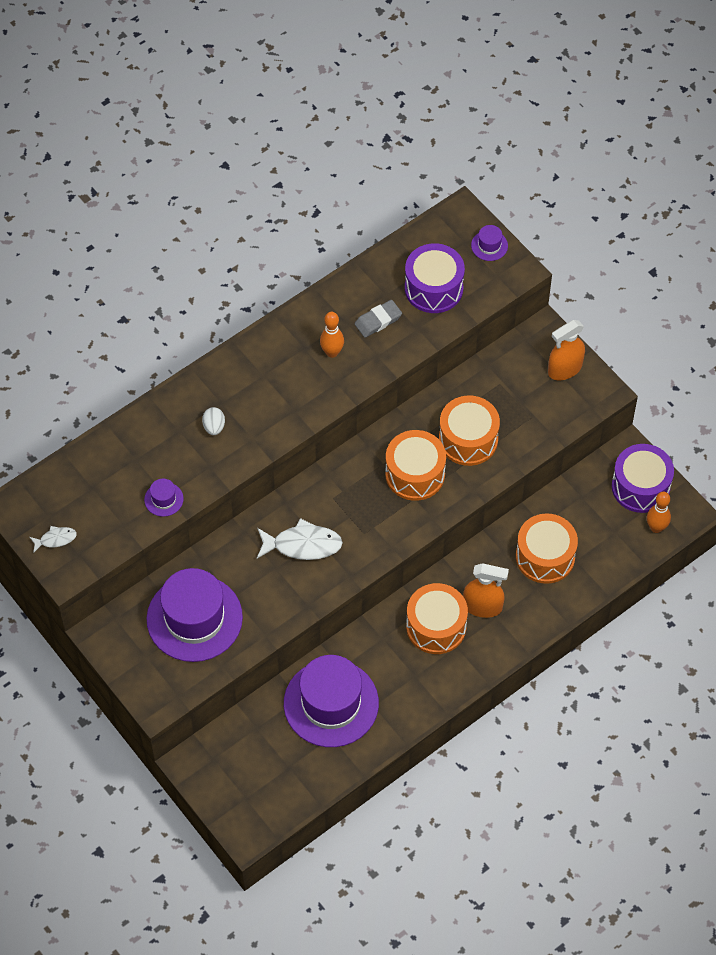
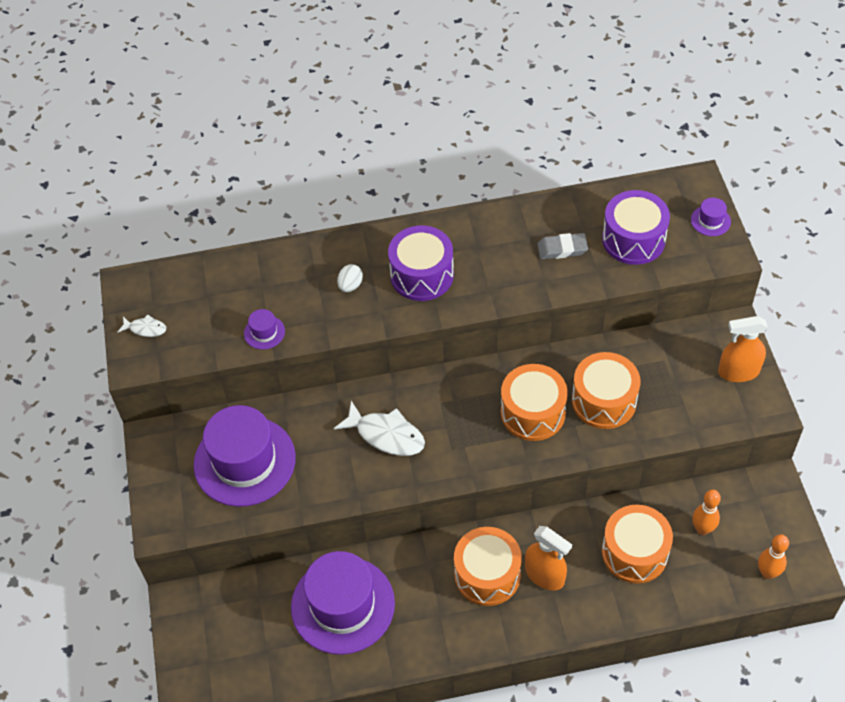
camera: 30 degrees right, 5 degrees down
orange bowling pin [320,312,344,358] -> orange bowling pin moved to [692,490,721,535]
purple drum [612,444,674,513] -> purple drum moved to [388,226,454,301]

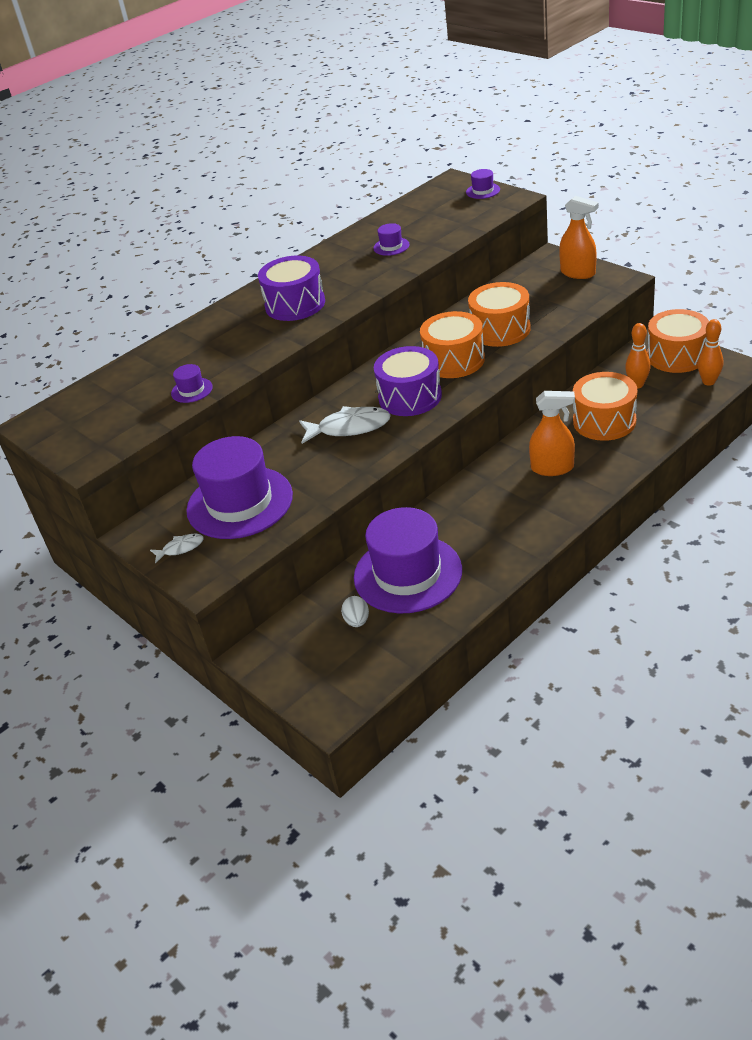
camera: 30 degrees left, 15 degrees down
white fish [117,315,166,337] -> white fish moved to [150,534,203,564]
white egg [337,264,363,292] -> white egg moved to [341,596,369,627]
orange drum [454,527,522,606] -> orange drum moved to [647,309,709,373]
grey eraser [537,233,588,259] -> purple hat [373,223,409,256]
purple drum [602,190,670,265] -> purple drum moved to [374,346,442,416]
orange spray bottle [718,316,768,382] -> orange spray bottle turned 105 degrees counterclockwise [559,196,599,279]

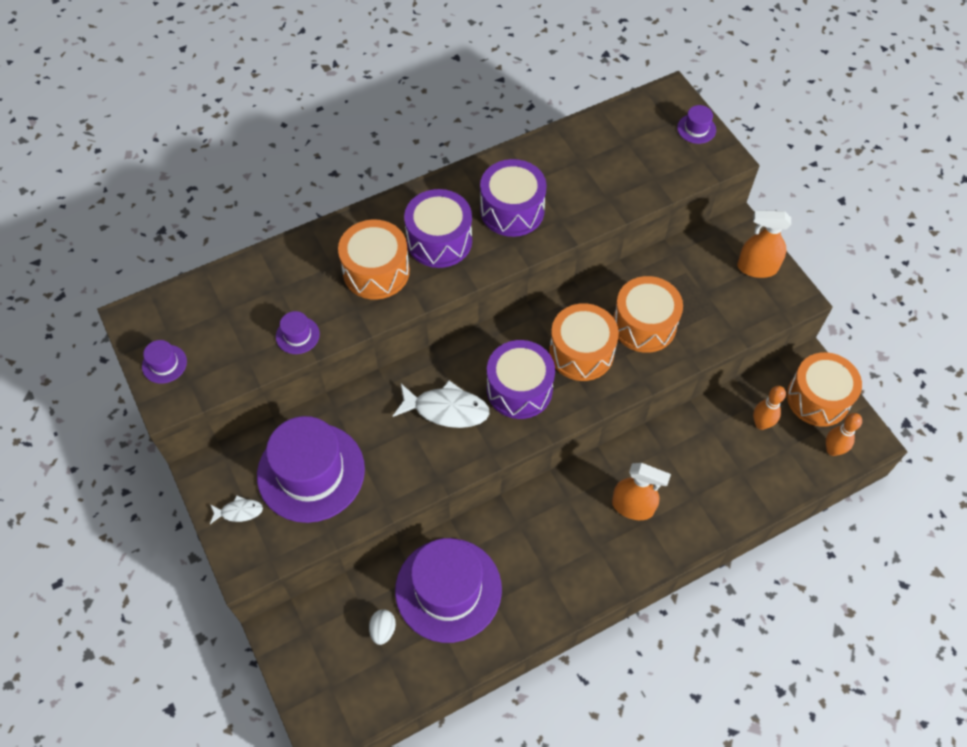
camera: 10 degrees right, 20 degrees up
purple hat [373,223,409,256] -> purple hat moved to [142,340,187,384]
orange spray bottle [559,196,599,279] -> orange spray bottle turned 135 degrees clockwise [737,210,791,278]
orange drum [573,372,637,441] -> orange drum moved to [338,220,410,300]
none -> purple drum [480,159,547,237]

